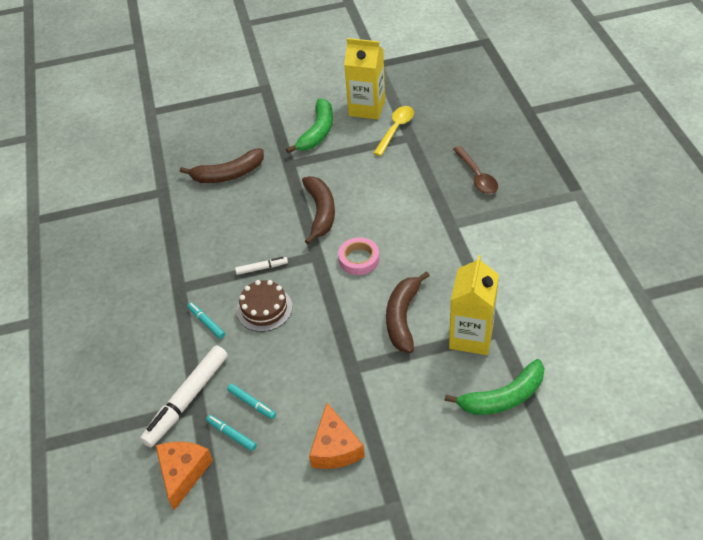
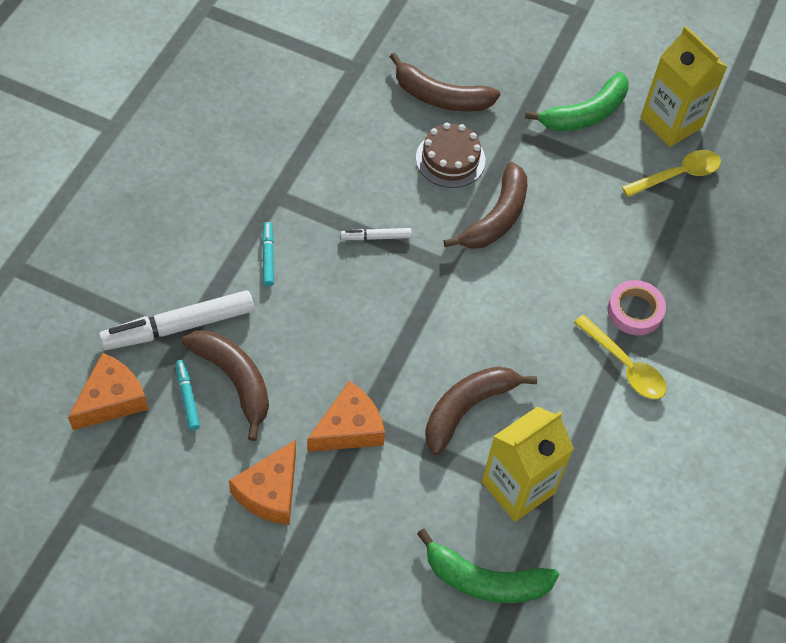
camera: 30 degrees right, 10 degrees up
turquoise marker [227,383,276,419] -> brown banana [182,331,269,441]
white marker [235,257,288,275] -> white marker turned 150 degrees clockwise [340,228,412,240]
brown cake [236,280,292,332] -> brown cake moved to [416,123,485,188]
pink tape [338,237,379,275] -> pink tape moved to [608,280,666,335]
brown spoon [453,146,498,194] -> none
none -> orange cheese [307,381,385,452]
none -> yellow spoon [574,315,667,399]

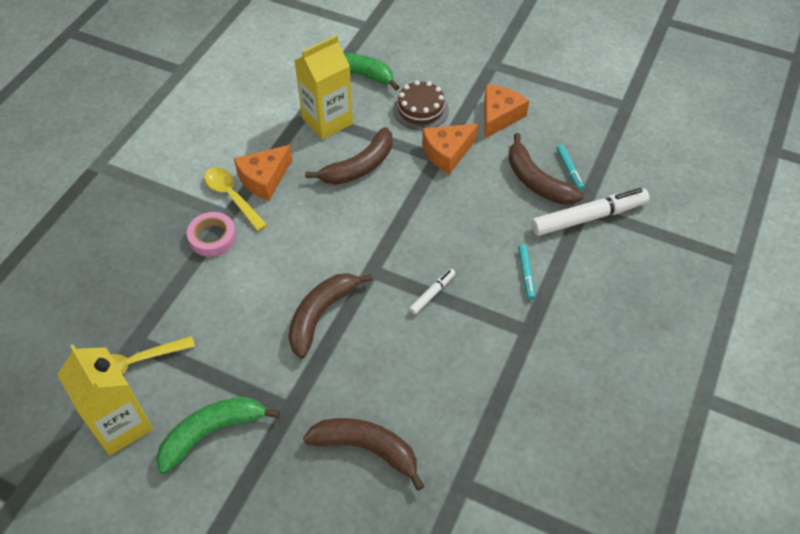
camera: 175 degrees left, 5 degrees down
orange cheese [68,353,149,430] -> orange cheese moved to [234,145,292,201]
white marker [340,228,412,240] -> white marker turned 45 degrees counterclockwise [409,269,455,315]
brown cake [416,123,485,188] -> brown cake moved to [393,80,449,130]

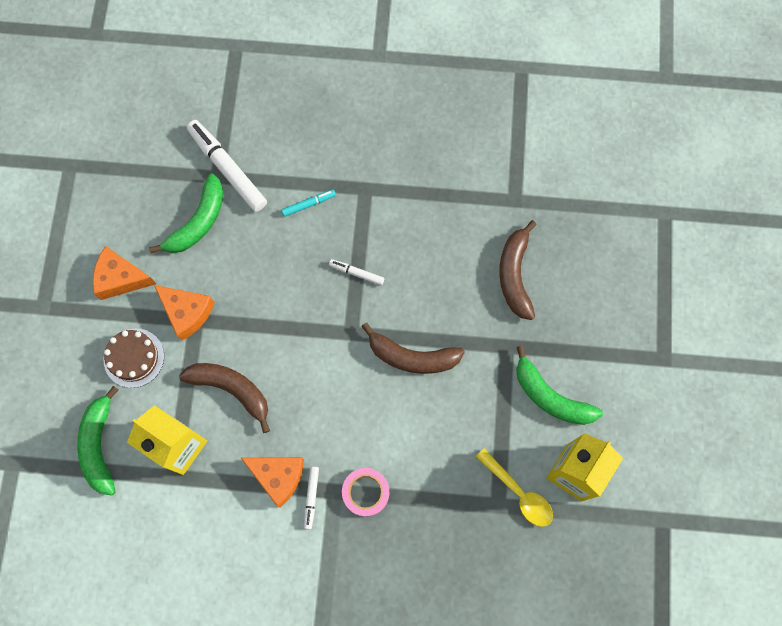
camera: 110 degrees left, 20 degrees up
yellow spoon [204,167,267,231] -> white marker [304,466,319,529]
brown banana [508,133,584,205] -> green banana [149,173,224,253]
turquoise marker [556,144,584,190] -> none

